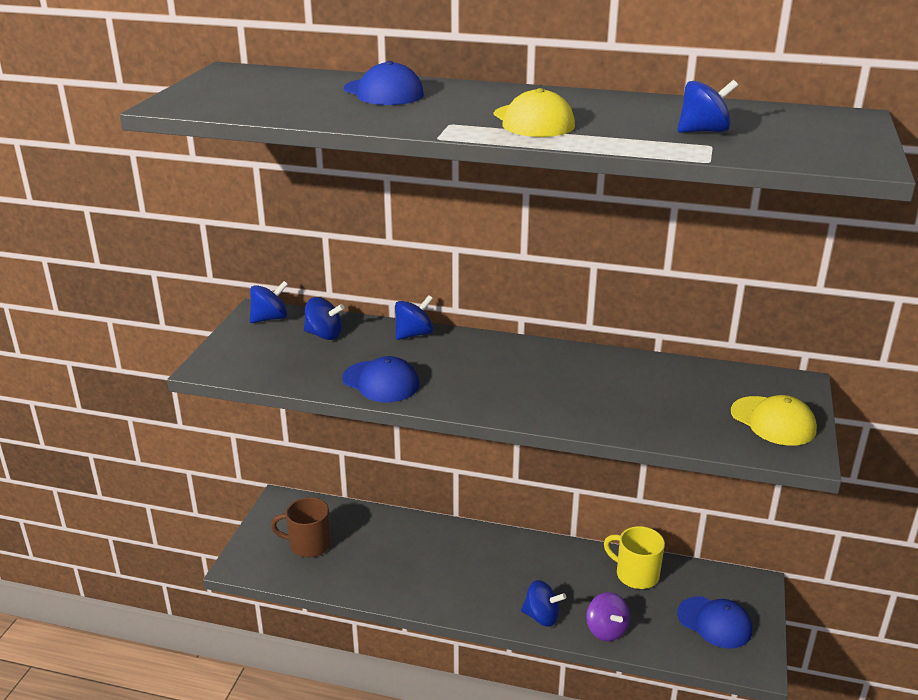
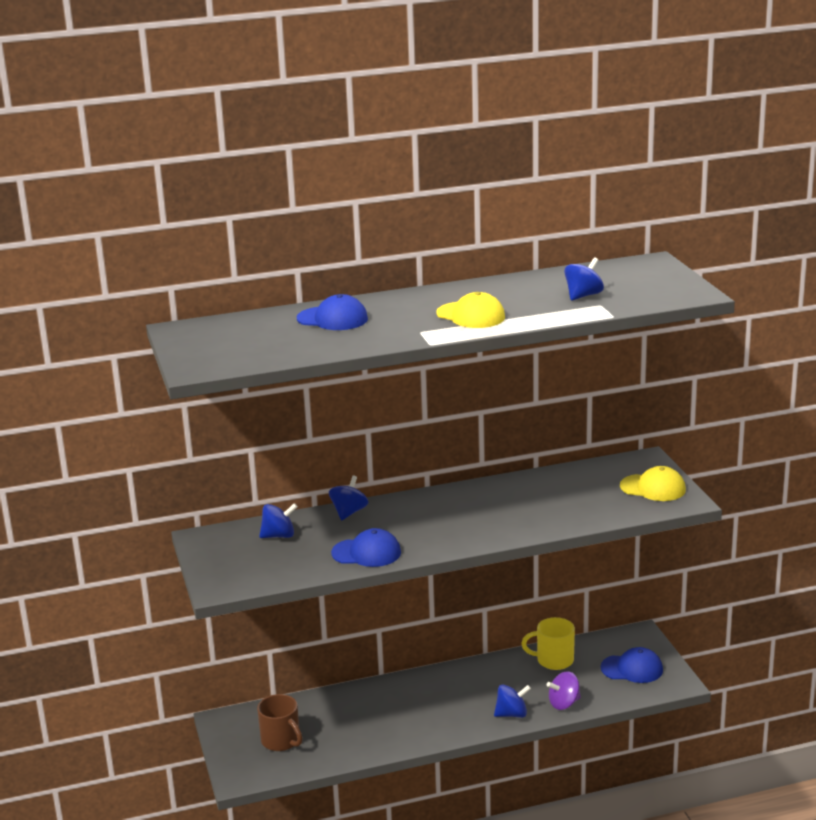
camera: 30 degrees left, 5 degrees down
blue spinning top [250,281,288,323] -> none
brown mug [271,497,331,557] -> brown mug turned 105 degrees counterclockwise [257,694,303,751]
purple spinning top [586,592,630,641] -> purple spinning top turned 120 degrees clockwise [547,671,581,710]

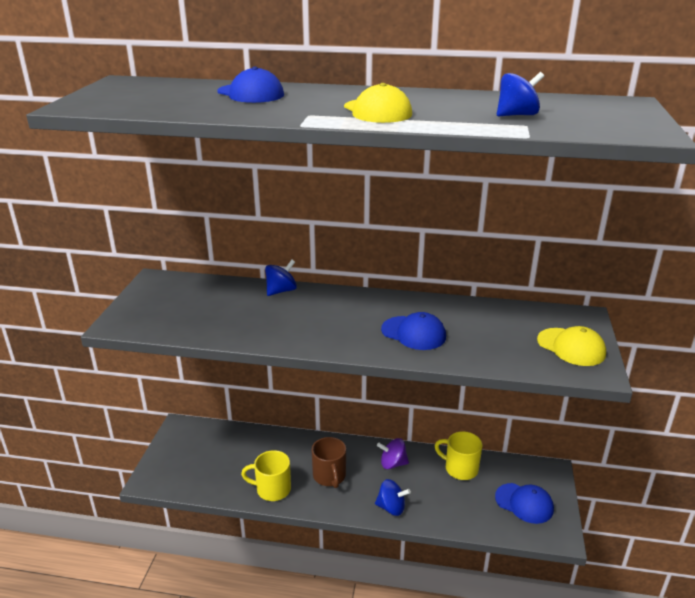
camera: 25 degrees right, 5 degrees up
brown mug [257,694,303,751] -> brown mug moved to [312,437,346,488]
blue spinning top [259,503,298,538] -> none
blue cap [331,528,401,567] -> blue cap moved to [381,312,446,350]
purple spinning top [547,671,581,710] -> purple spinning top moved to [377,438,409,469]
none -> yellow mug [241,450,291,501]

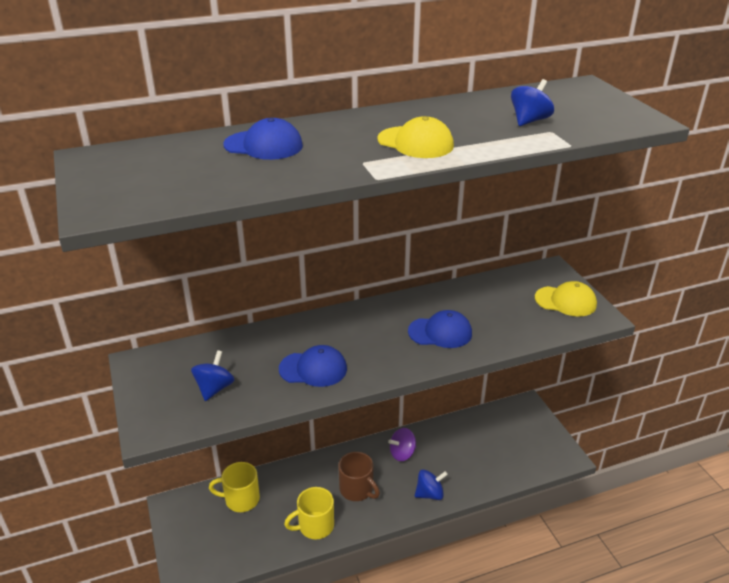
camera: 30 degrees left, 5 degrees up
blue spinning top [265,260,297,296] -> blue spinning top moved to [191,350,234,401]
yellow mug [435,431,482,480] -> yellow mug moved to [209,462,260,512]
blue cap [495,483,554,524] -> blue cap moved to [279,345,347,387]

